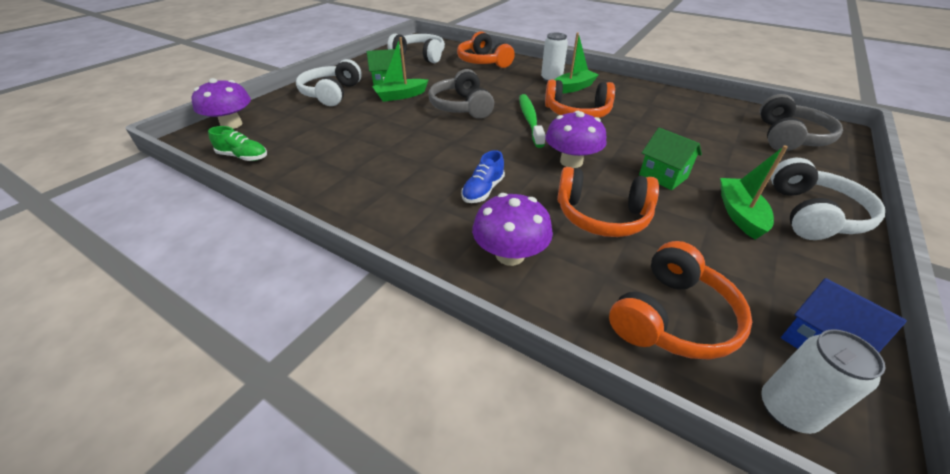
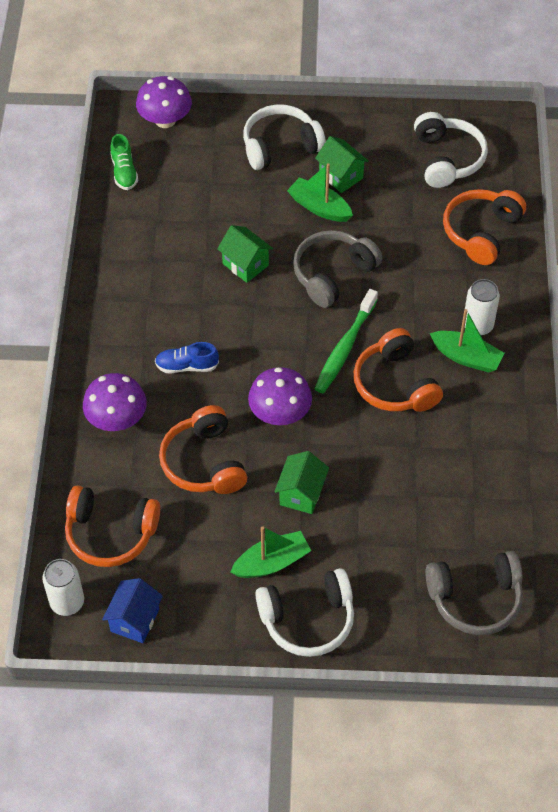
camera: 60 degrees right, 15 degrees up
green toothbrush [519,94,546,148] -> green toothbrush turned 150 degrees clockwise [314,289,378,393]
none -> green house [217,225,273,283]

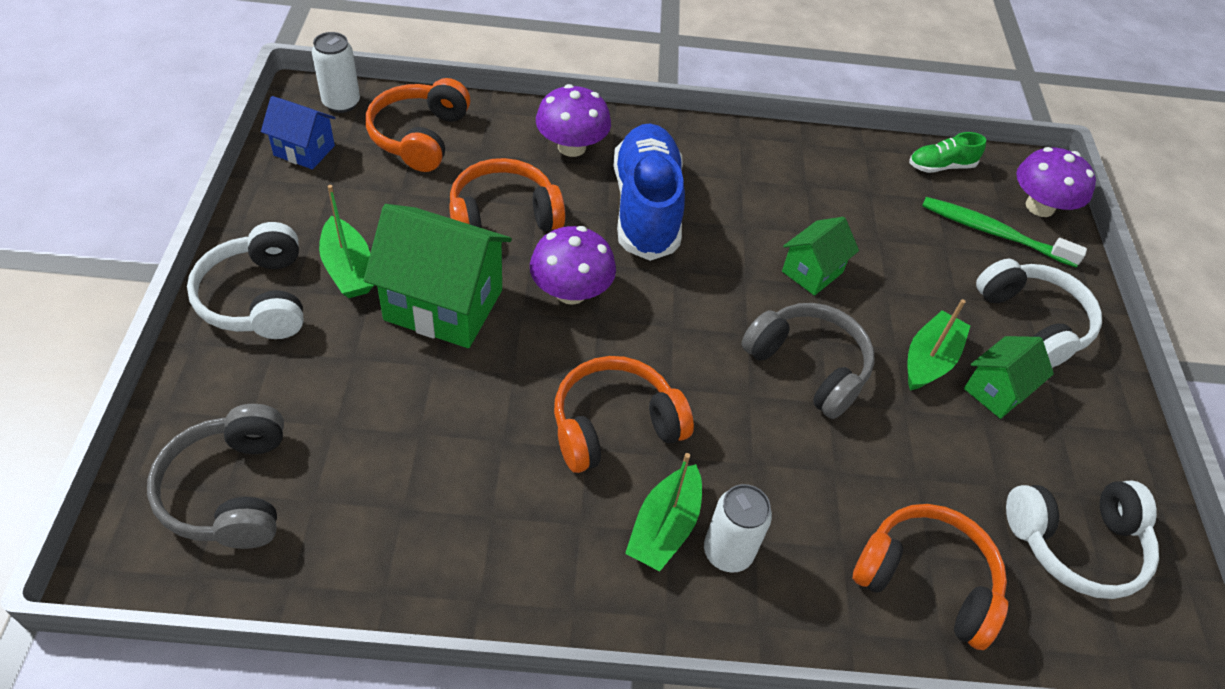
camera: 85 degrees right, 5 degrees down
blue shoe [155,342,219,373] -> blue shoe [613,124,685,261], size x2.16
green house [274,451,329,514] -> green house [363,204,512,348], size x1.82
green toothbrush [314,289,378,393] -> green toothbrush moved to [922,197,1087,267]

